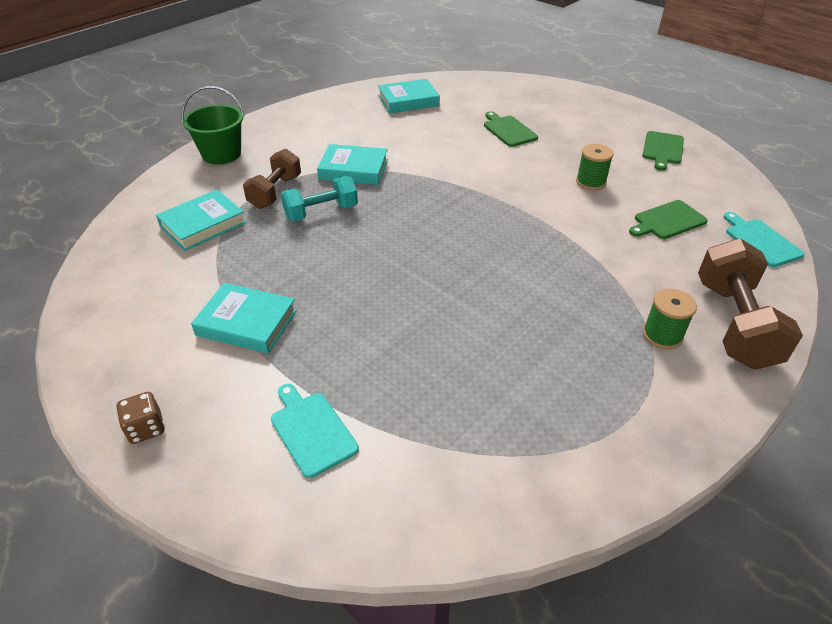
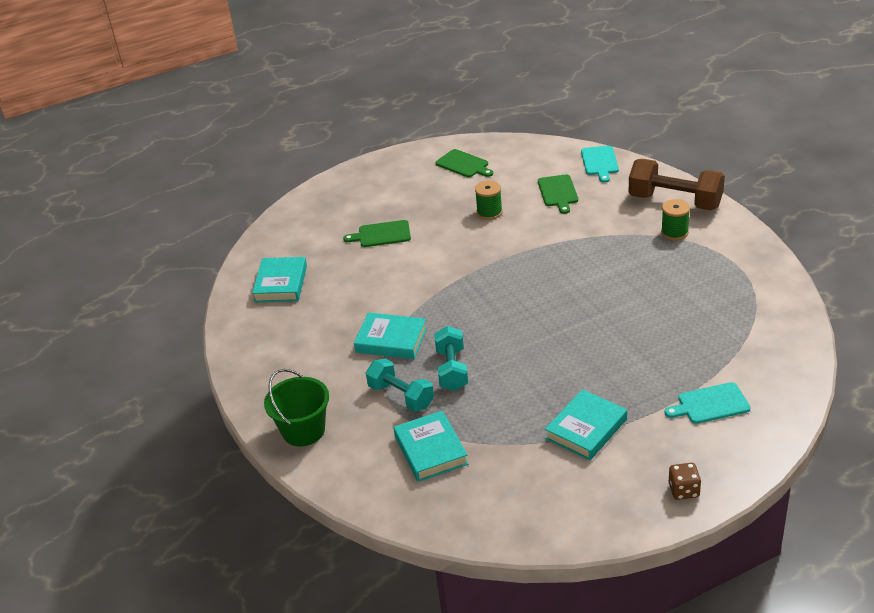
camera: 65 degrees left, 5 degrees down
brown dumbbell [243,149,301,209] -> turquoise dumbbell [366,358,434,412]
turquoise book [317,144,388,185] -> turquoise book turned 75 degrees clockwise [354,312,427,359]
turquoise cutting board [723,212,804,267] -> turquoise cutting board turned 90 degrees counterclockwise [581,146,619,183]

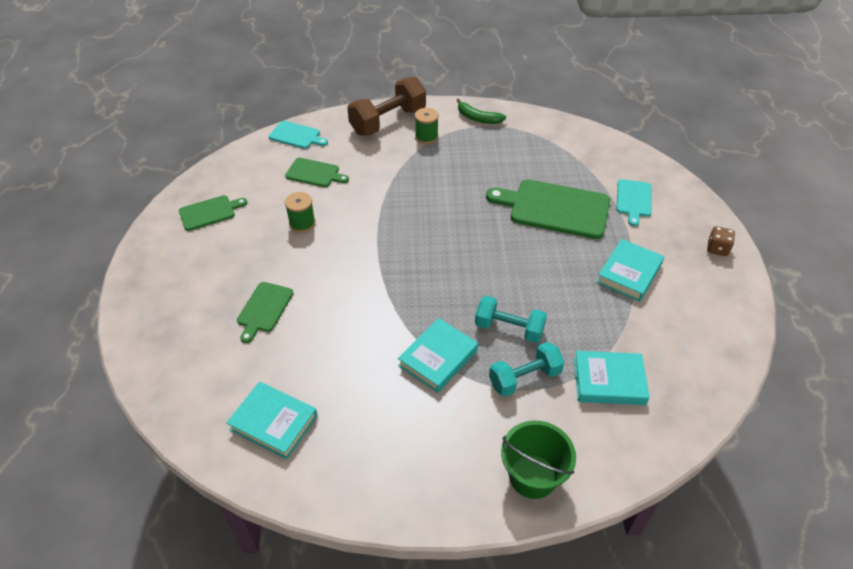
camera: 70 degrees left, 10 degrees up
turquoise book [545,389,627,460] -> turquoise book turned 60 degrees clockwise [596,239,664,302]
none -> green banana [457,99,506,124]
none -> green cutting board [486,179,610,239]

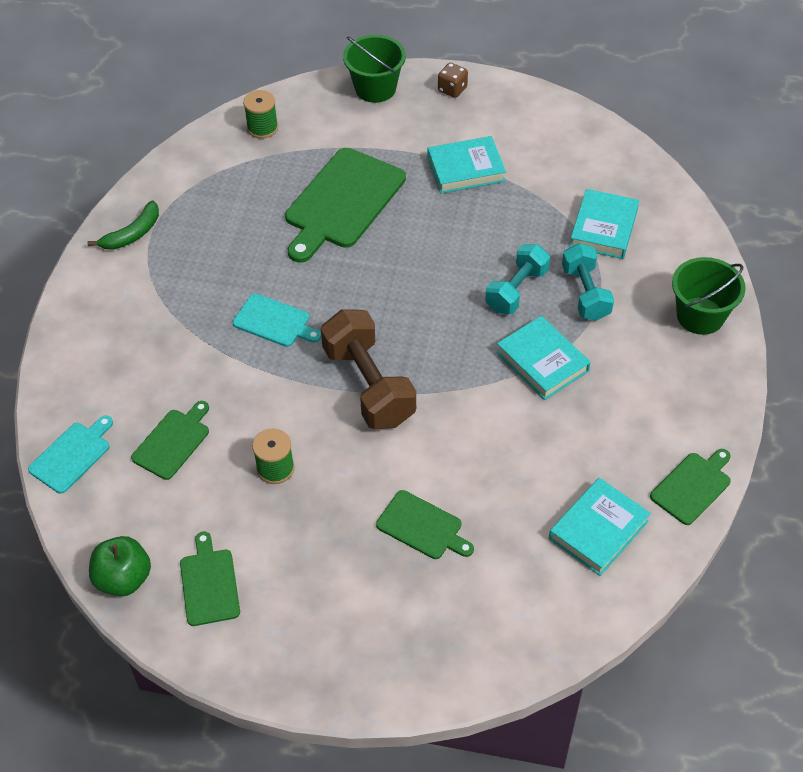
camera: 75 degrees left, 5 degrees up
brown dumbbell [347,77,426,135] -> brown dumbbell moved to [321,309,416,429]
green spool [415,108,439,144] -> green spool moved to [243,90,278,139]
turquoise book [596,239,664,302] -> turquoise book turned 60 degrees counterclockwise [428,136,506,194]
turquoise cutting board [617,179,652,226] -> turquoise cutting board moved to [233,293,321,347]
none -> green apple [89,536,151,597]
none -> green bucket [343,35,406,103]
none -> green cutting board [650,449,731,525]

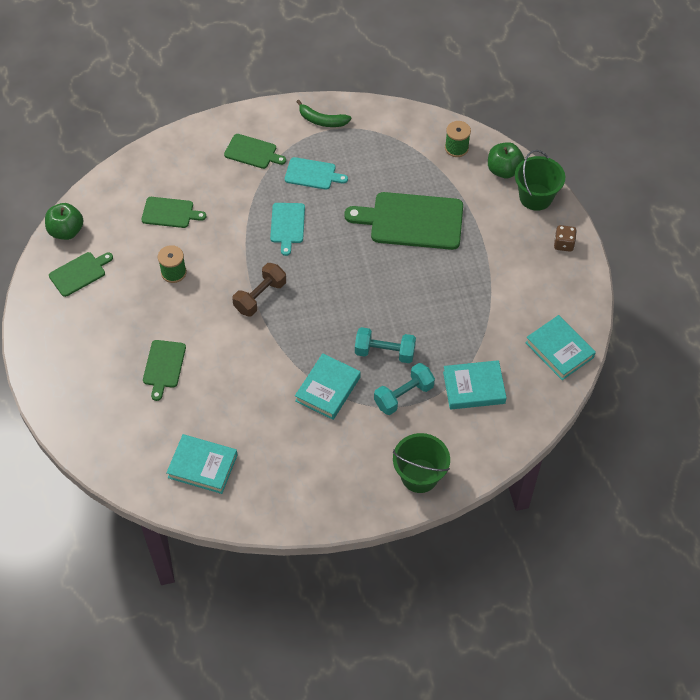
camera: 65 degrees right, 5 degrees up
turquoise cutting board [28,415,113,494] -> turquoise cutting board moved to [285,157,348,190]
brown dumbbell [321,309,416,429] -> brown dumbbell [232,263,286,317], size x0.66
turquoise book [428,136,506,194] -> turquoise book moved to [525,315,596,380]
green cutting board [650,449,731,525] -> green cutting board moved to [224,134,286,169]
none -> green apple [488,142,524,178]

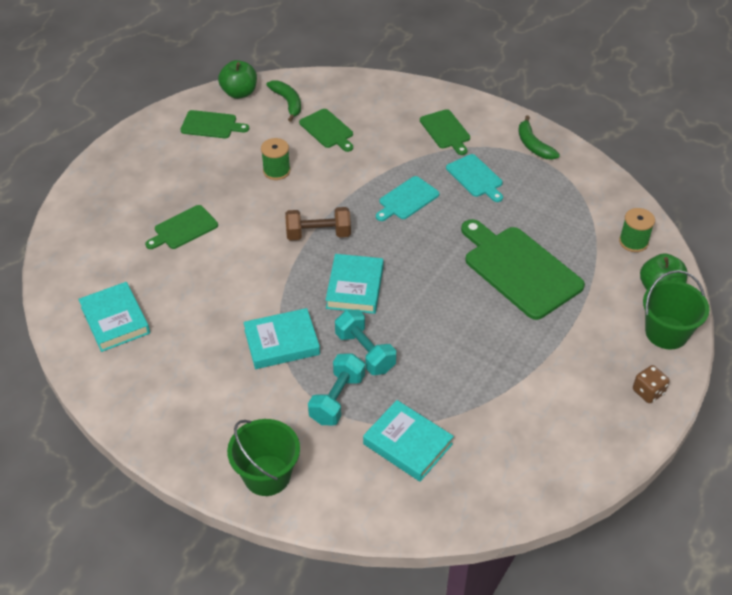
camera: 45 degrees right, 10 degrees down
turquoise dumbbell [374,363,435,415] -> turquoise dumbbell turned 75 degrees counterclockwise [308,353,365,425]
turquoise book [525,315,596,380] -> turquoise book moved to [325,254,384,314]
none -> green banana [267,80,301,122]

